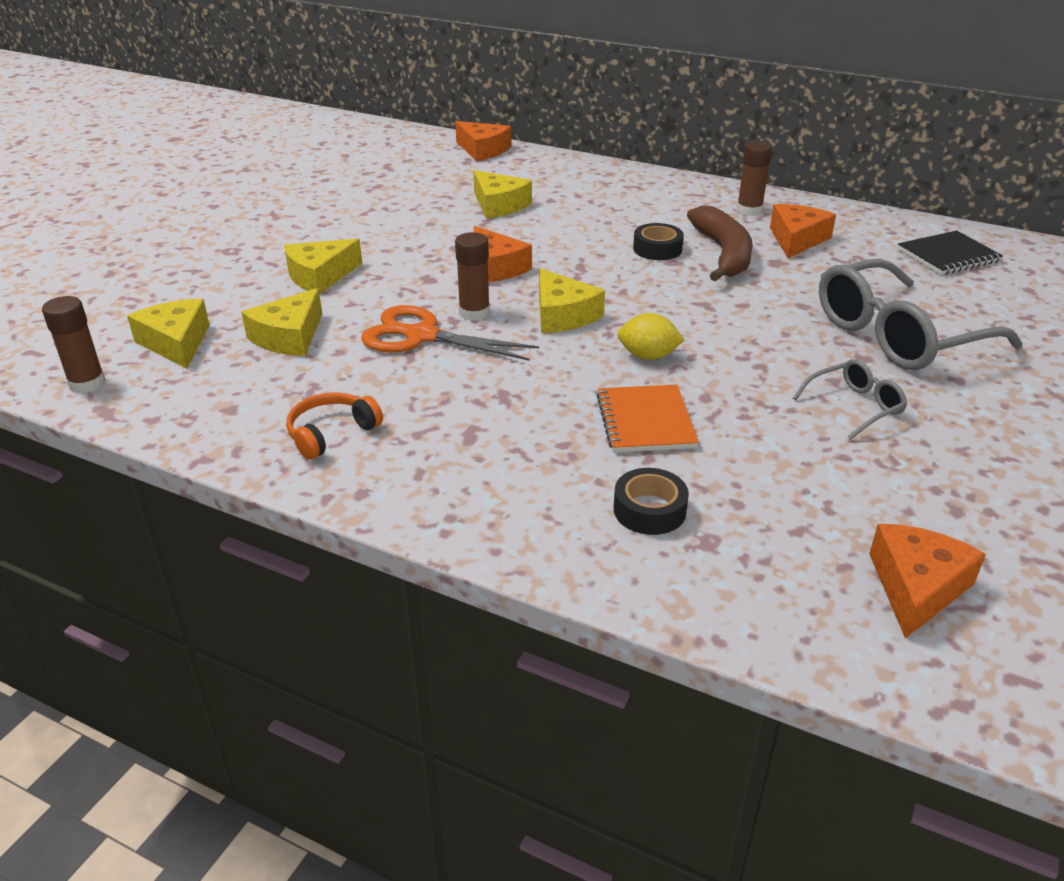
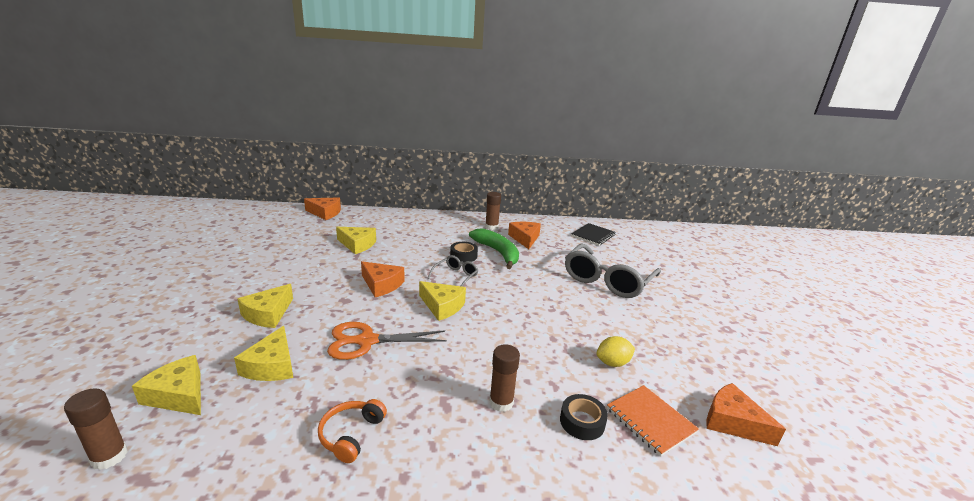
camera: 30 degrees left, 10 degrees down
brown glue stick [455,232,490,321] -> brown glue stick moved to [489,344,520,412]
orange notebook [596,385,699,452] -> orange notebook moved to [607,385,699,457]
yellow lemon [617,313,685,360] -> yellow lemon moved to [596,336,635,367]
brown banana [687,206,753,281] -> green banana [469,228,519,269]
grey glasses [793,359,907,440] -> grey glasses moved to [427,255,478,287]
orange cheese [869,524,986,639] -> orange cheese turned 45 degrees counterclockwise [706,383,786,446]

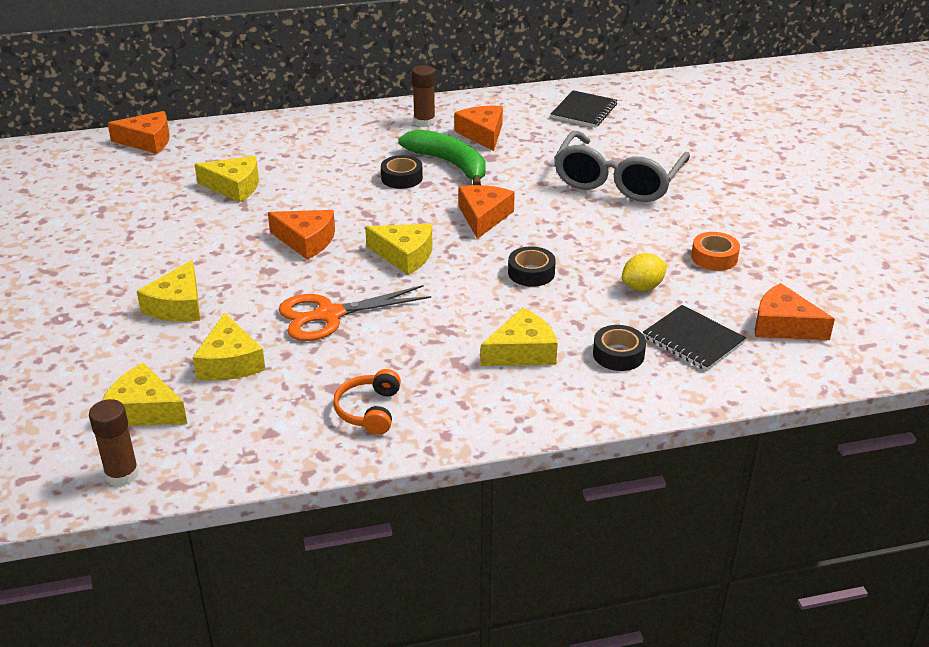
camera: 10 degrees left, 10 degrees up
grey glasses [427,255,478,287] -> none
brown glue stick [489,344,520,412] -> yellow cheese [481,308,558,366]
orange notebook [607,385,699,457] -> black notebook [643,305,746,371]
none -> orange cheese [459,185,515,239]
none -> black tape [508,246,556,287]
none -> orange tape [691,232,740,271]

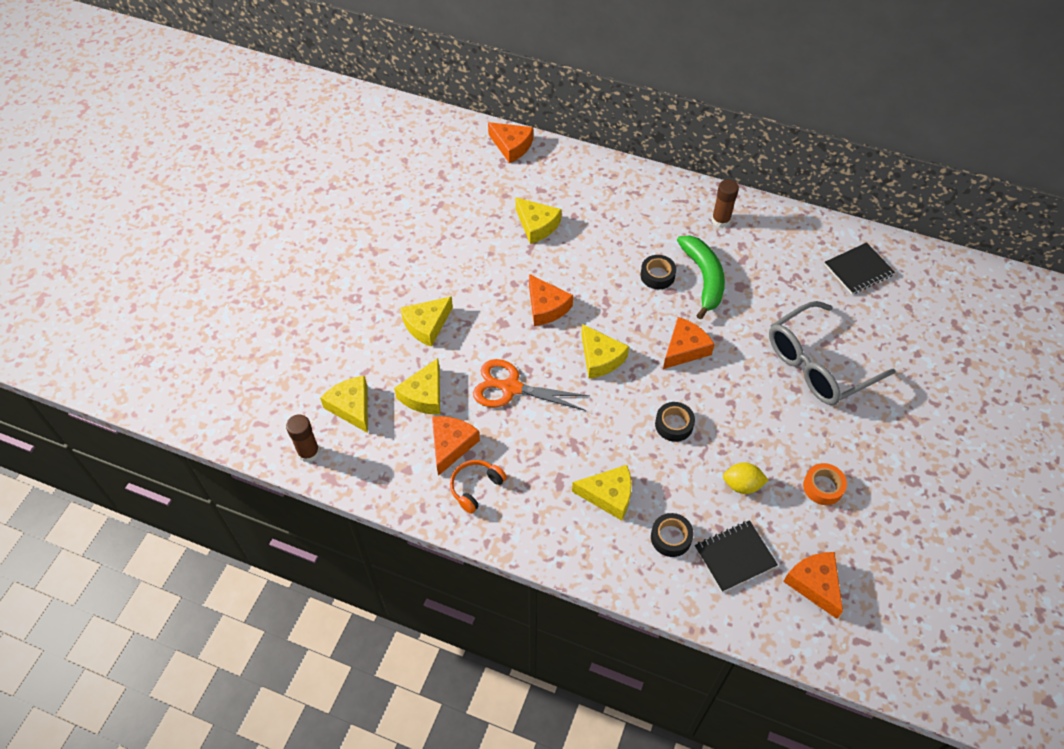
camera: 35 degrees right, 20 degrees up
orange cheese [454,105,503,151] -> orange cheese moved to [432,416,480,476]
black notebook [643,305,746,371] -> black notebook turned 75 degrees clockwise [695,520,778,592]

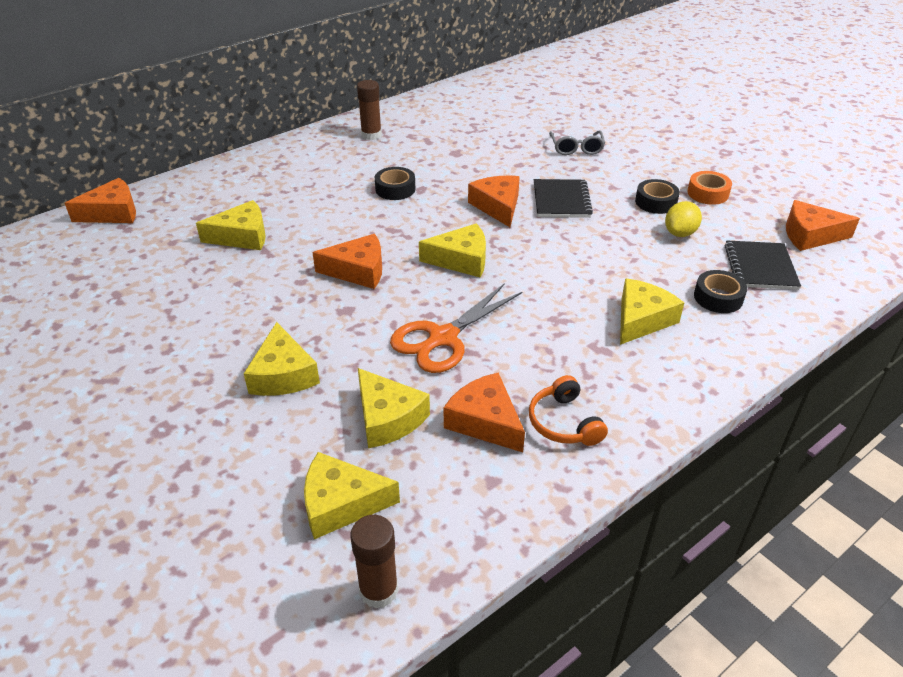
camera: 60 degrees left, 15 degrees down
black tape [655,402,695,442] -> black tape moved to [635,179,680,214]
green banana [677,235,725,319] -> none
grey glasses [769,301,896,405] -> grey glasses [549,130,605,155], size x0.48
black notebook [824,242,895,294] -> black notebook moved to [534,179,593,218]

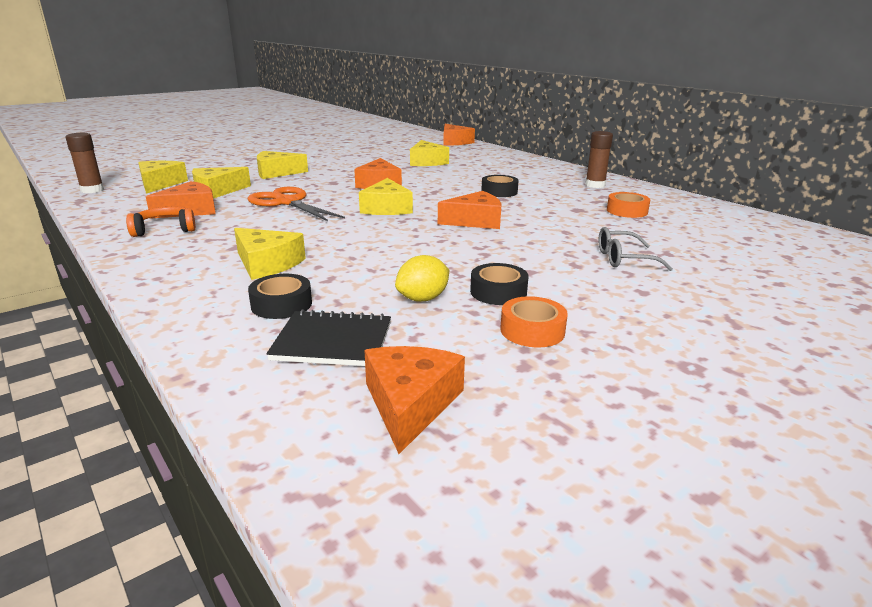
camera: 90 degrees right, 15 degrees down
black notebook [534,179,593,218] -> none
yellow lemon [665,201,702,237] -> yellow lemon turned 75 degrees counterclockwise [395,255,449,302]
none -> orange tape [607,192,650,218]

